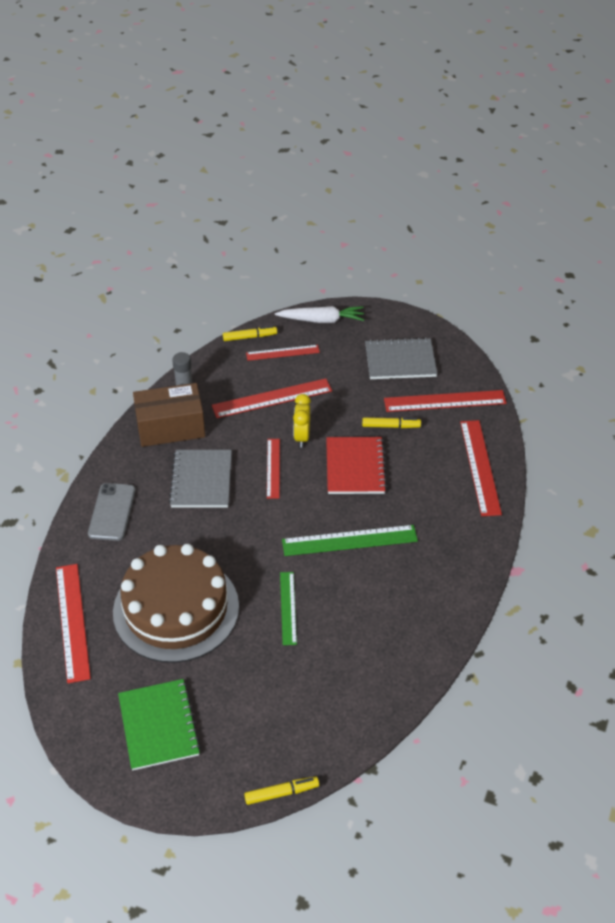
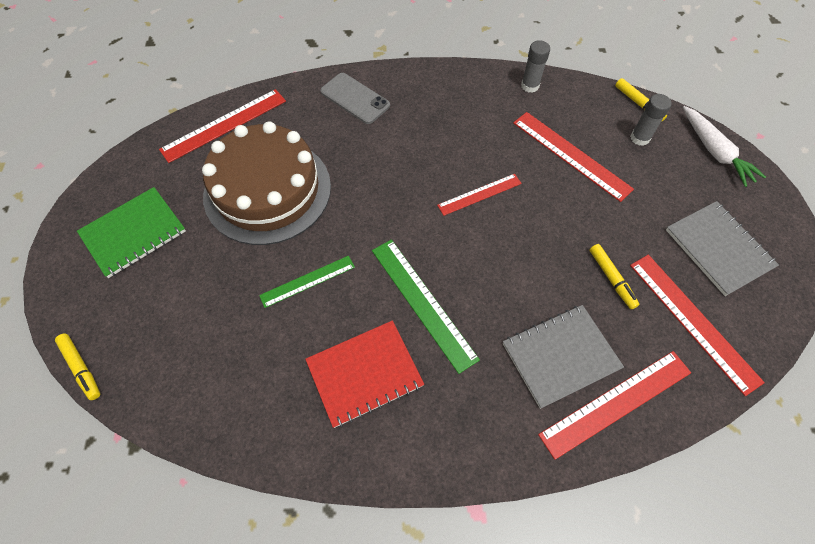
camera: 65 degrees right, 15 degrees up
grey phone [88,483,136,541] -> grey phone turned 60 degrees clockwise [320,73,390,124]
brown box [133,383,205,447] -> none
grey notebook [169,450,232,508] -> grey notebook moved to [503,305,624,409]
red ruler [246,345,320,361] -> grey glue stick [630,94,672,146]
yellow clock [293,394,311,448] -> none
red notebook [326,437,387,494] -> red notebook moved to [305,320,424,428]

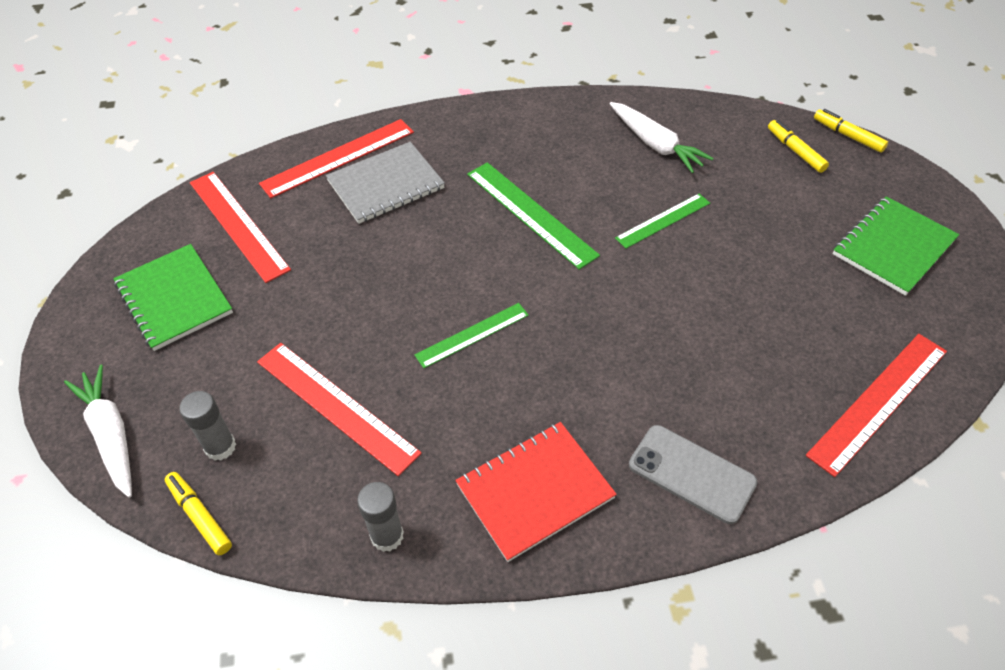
camera: 175 degrees right, 10 degrees down
brown cake [202,121,331,245] -> none
red notebook [305,320,424,428] -> red notebook moved to [455,422,617,562]
red ruler [437,174,522,216] -> green ruler [414,303,529,368]
yellow marker [590,244,640,309] -> yellow marker moved to [768,120,829,173]
grey notebook [666,201,779,296] -> green notebook [114,244,233,351]
none -> white carrot [610,102,713,173]

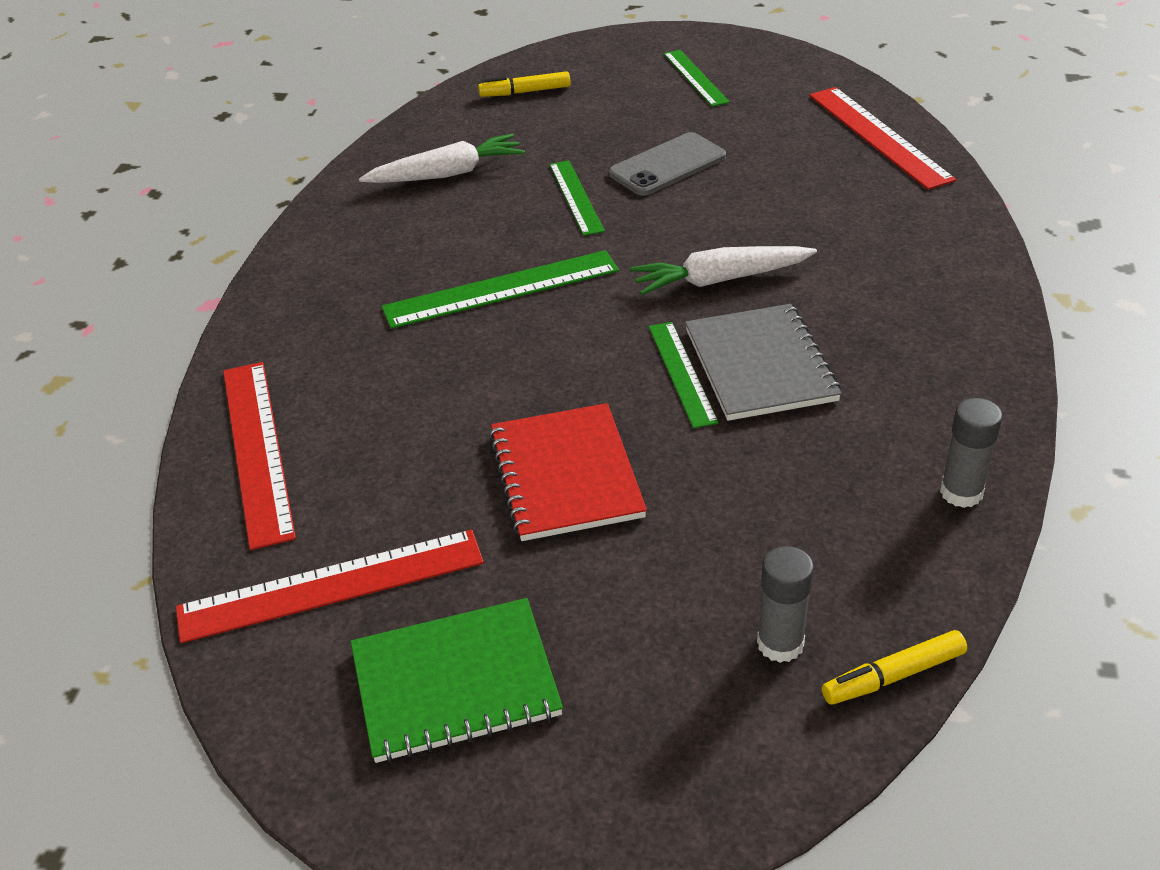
camera: 70 degrees left, 10 degrees down
white carrot [64,365,132,498] -> white carrot moved to [630,246,817,295]
red ruler [257,343,422,476] -> none
grey notebook [326,142,445,224] -> grey notebook moved to [685,304,842,421]
red notebook [455,422,617,562] -> red notebook moved to [489,403,647,541]
grey phone [629,425,758,524] -> grey phone moved to [609,132,726,196]
yellow marker [814,109,888,153] -> none
green notebook [833,196,959,296] -> green ruler [664,50,730,107]

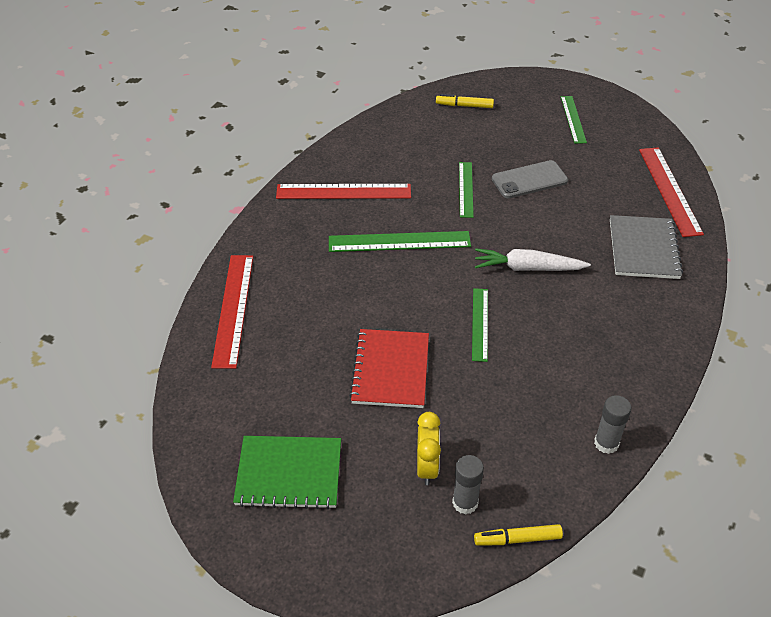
camera: 15 degrees right, 5 degrees up
red ruler [176,530,484,643] -> red ruler moved to [276,184,411,199]
white carrot [359,133,525,183] -> none
grey notebook [685,304,842,421] -> grey notebook moved to [610,215,683,279]
none -> yellow clock [417,412,441,485]

